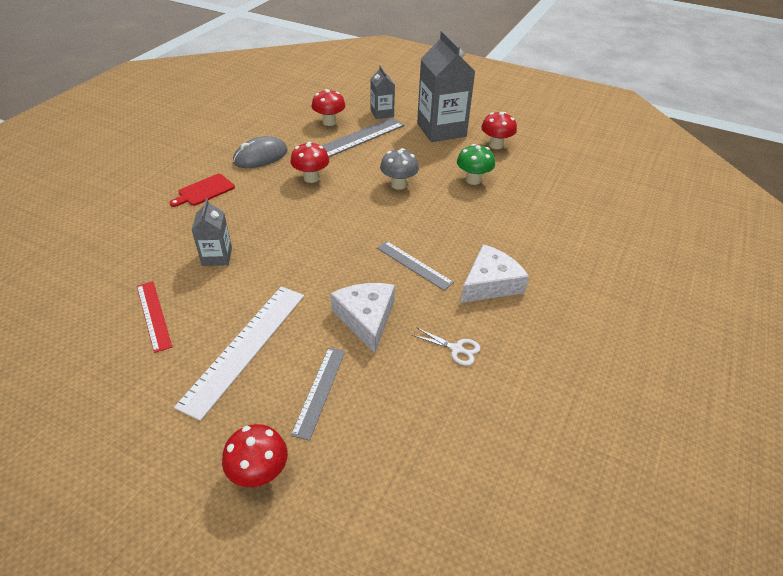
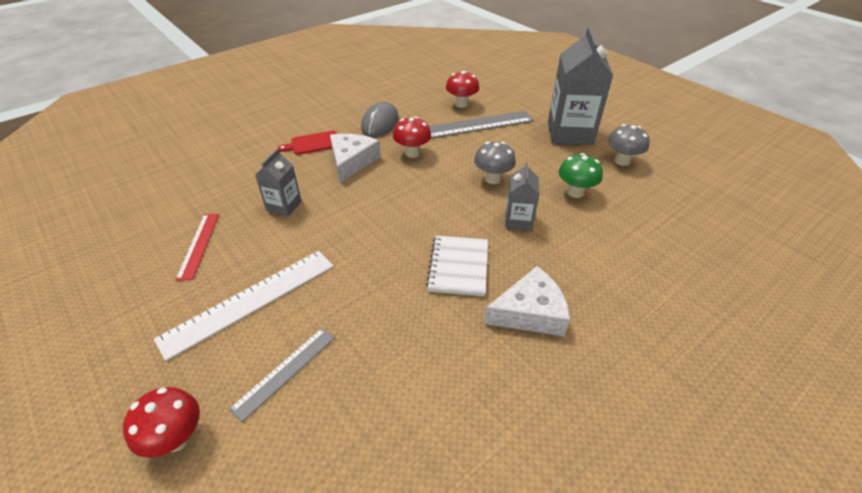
camera: 25 degrees right, 0 degrees up
grey mouse [233,136,288,168] -> grey mouse turned 60 degrees counterclockwise [361,102,399,137]
white cheese [330,283,395,353] -> white cheese moved to [330,134,380,183]
grey carton [370,65,395,119] -> grey carton moved to [505,162,540,230]
grey ruler [377,241,454,290] -> white notebook [426,235,488,296]
white scissors [412,327,480,366] -> none
red mushroom [481,112,517,149] -> grey mushroom [608,124,650,166]

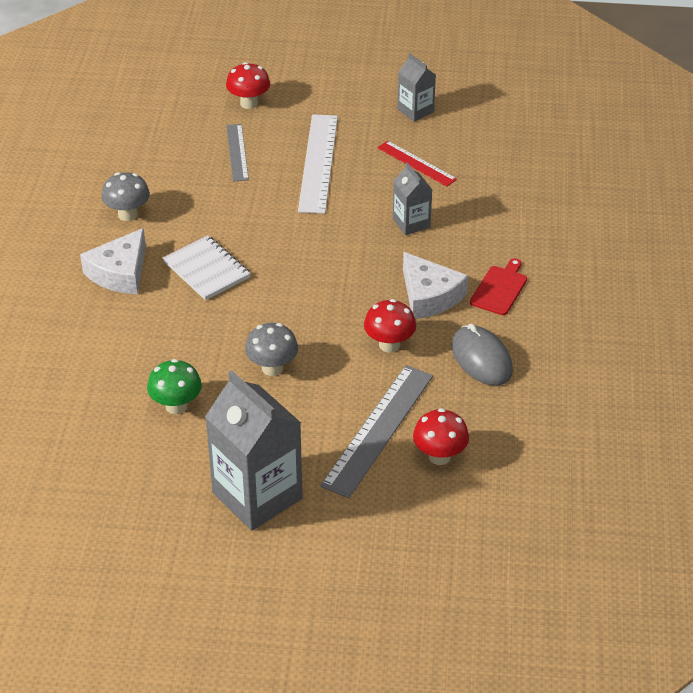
camera: 135 degrees right, 0 degrees up
grey carton [505,162,540,230] -> grey carton moved to [398,53,436,122]
grey mushroom [608,124,650,166] -> grey mushroom moved to [101,172,150,221]

